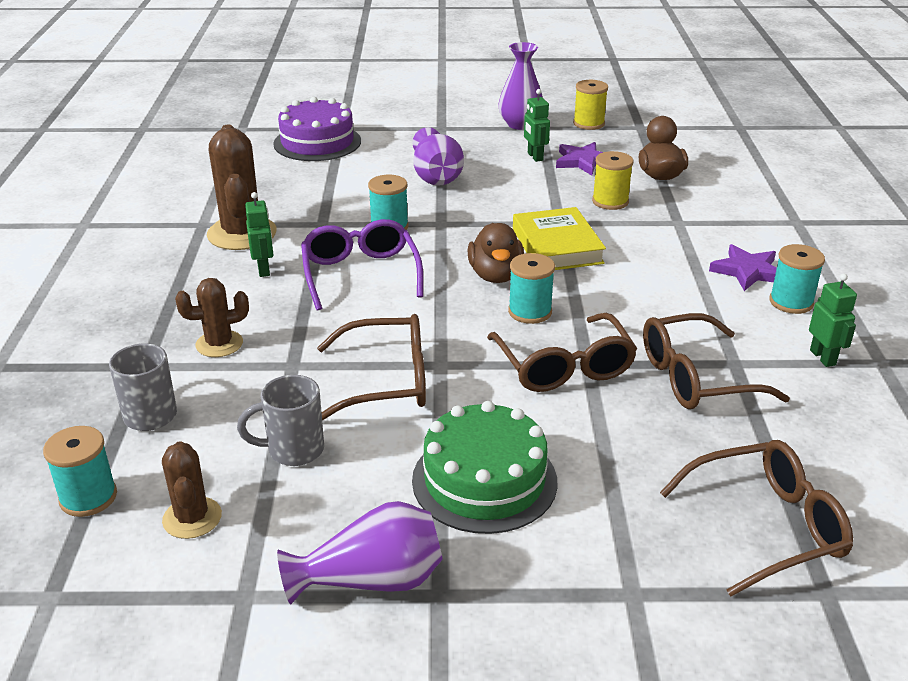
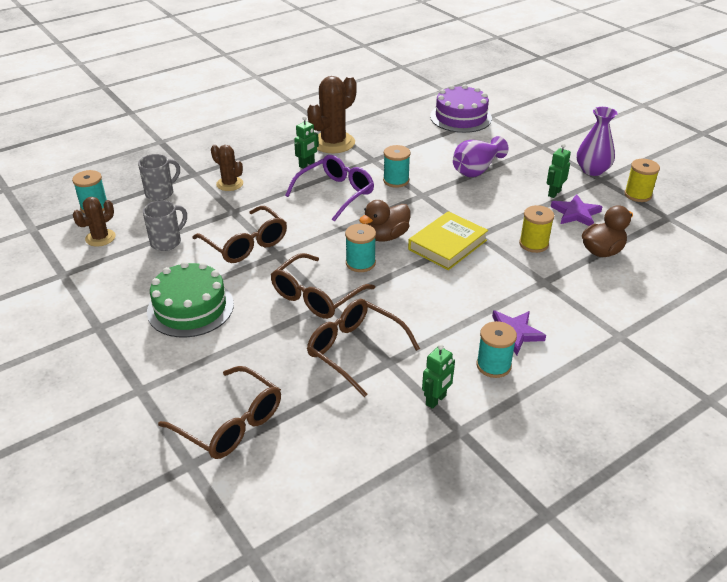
camera: 55 degrees right, 5 degrees up
grey mug [237,375,324,466] -> grey mug turned 90 degrees clockwise [143,200,187,251]
purple vase [277,501,443,605] -> none

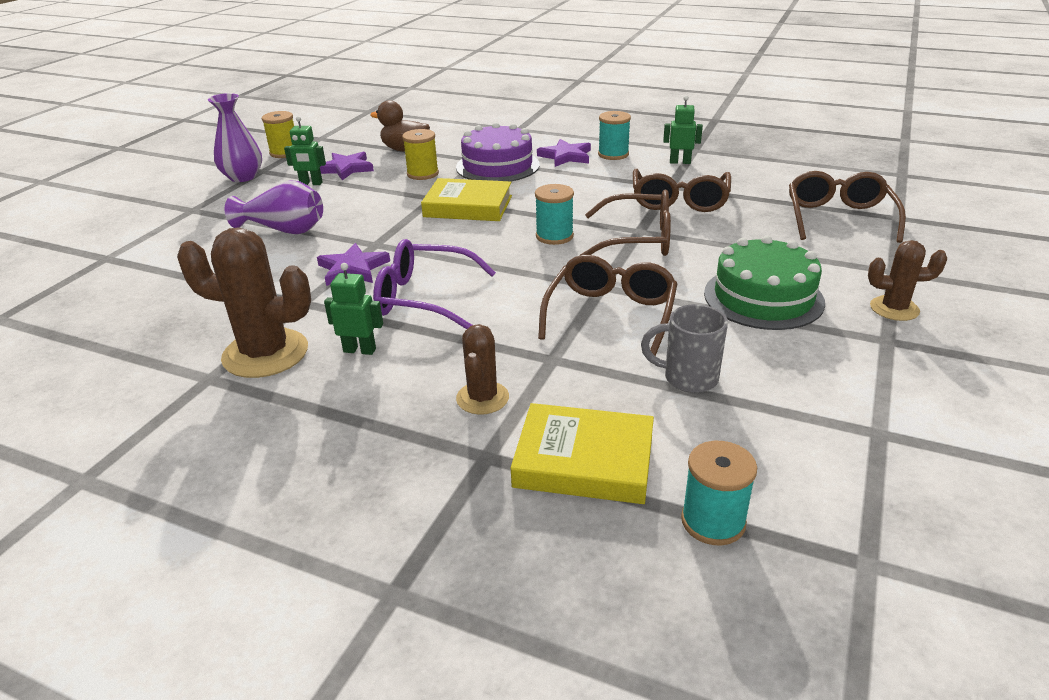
camera: 120 degrees left, 5 degrees down
brown cactus [73,197,116,247] -> brown cactus moved to [868,240,947,321]
grey mug [138,154,180,201] -> yellow book [511,403,654,504]
brown duck [359,200,410,242] -> none
turquoise spool [383,145,411,188] -> purple star [317,243,390,286]
purple cake [430,84,492,133] -> purple cake moved to [456,122,540,181]

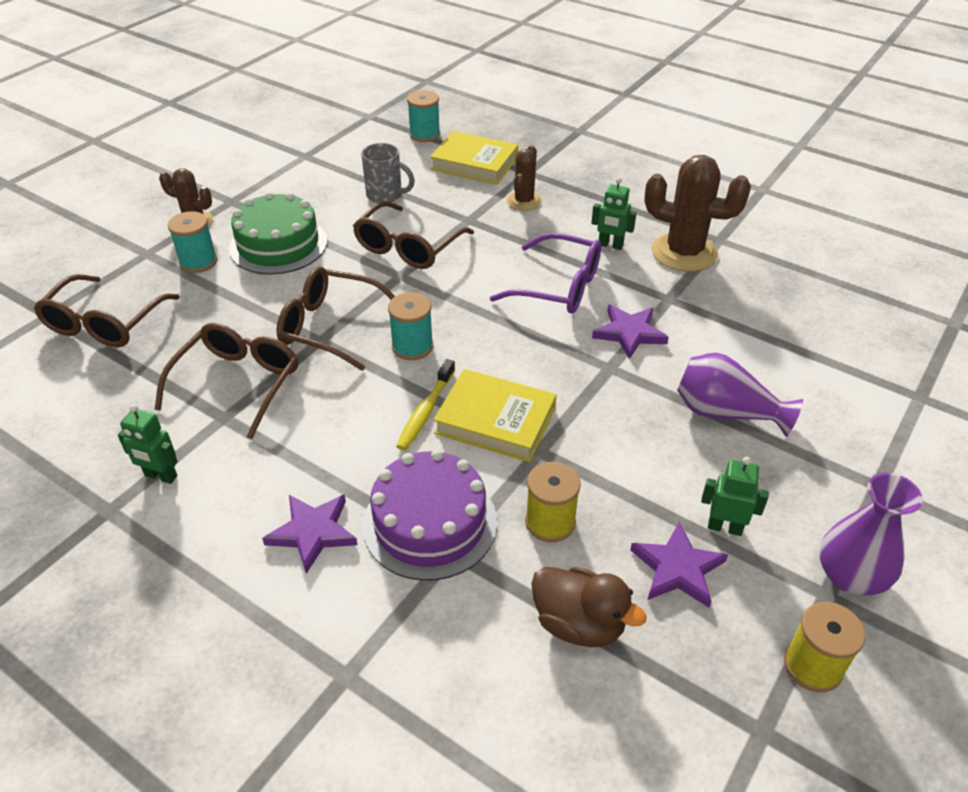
camera: 170 degrees left, 10 degrees up
turquoise spool [598,111,631,160] -> turquoise spool moved to [168,211,217,273]
none -> yellow toothbrush [396,359,455,451]

